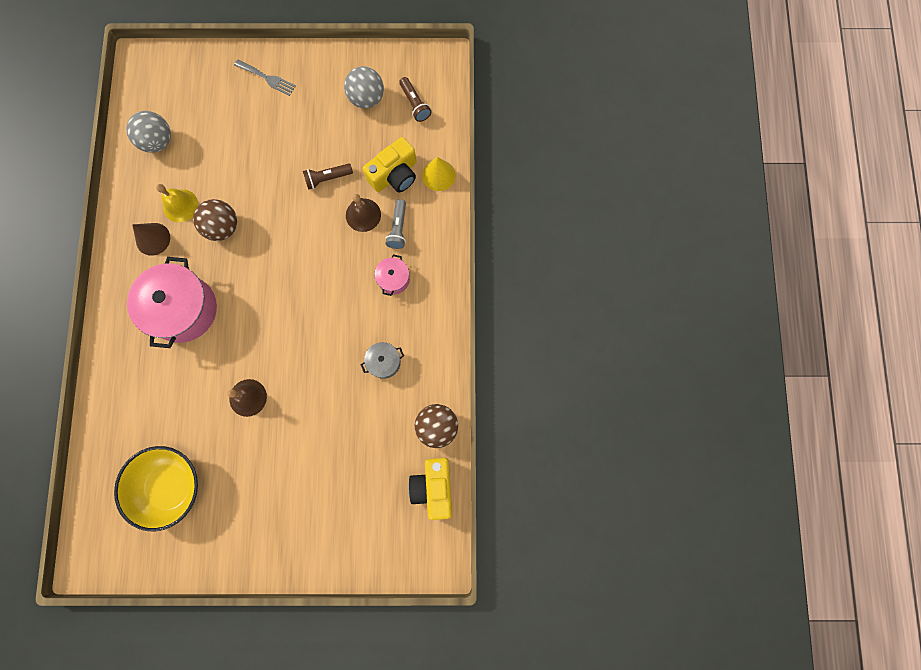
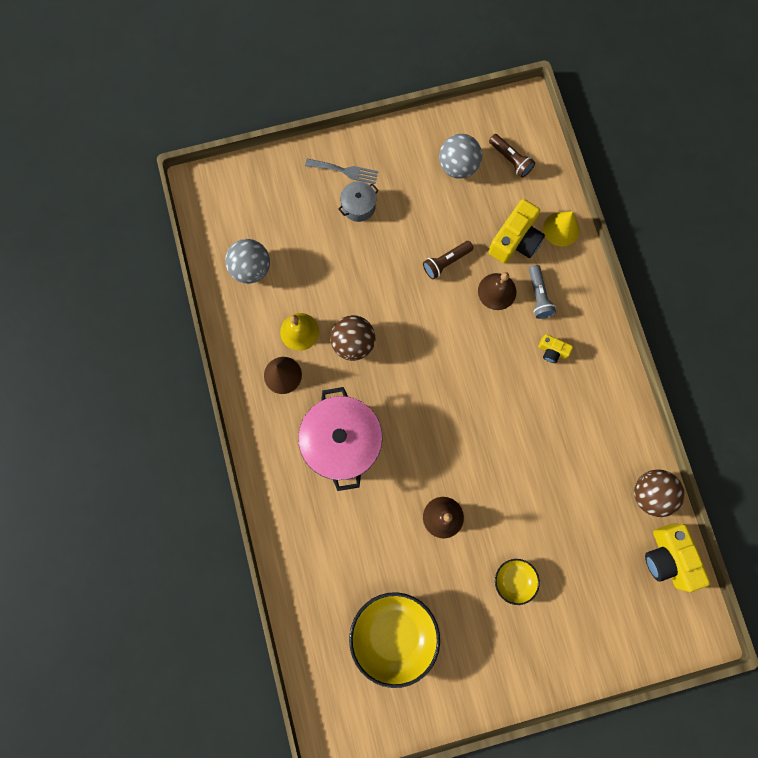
camera: 15 degrees left, 0 degrees up
grey pot [361,342,404,379] -> grey pot moved to [338,181,379,222]
pink pot [375,254,410,296] -> yellow camera [538,334,573,363]
none -> yellow bowl [495,559,540,605]

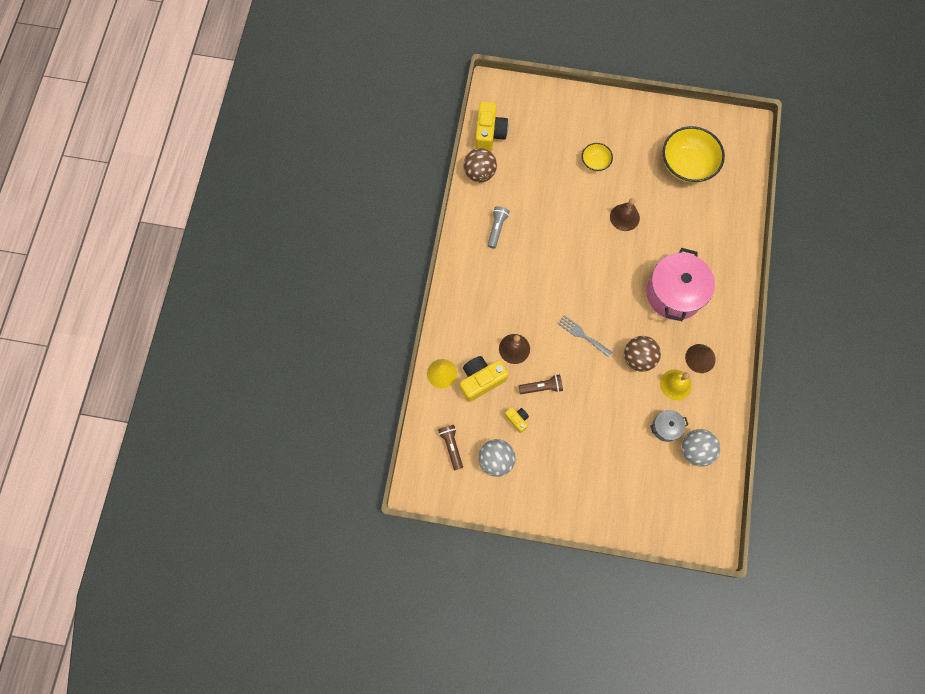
camera: 155 degrees left, 5 degrees down
grey fork [305,159,378,184] -> grey fork moved to [558,315,612,357]
grey pot [338,181,379,222] -> grey pot moved to [650,410,688,442]
grey flashlight [529,265,556,319] -> grey flashlight moved to [488,206,510,249]
yellow camera [538,334,573,363] -> yellow camera moved to [505,407,529,433]

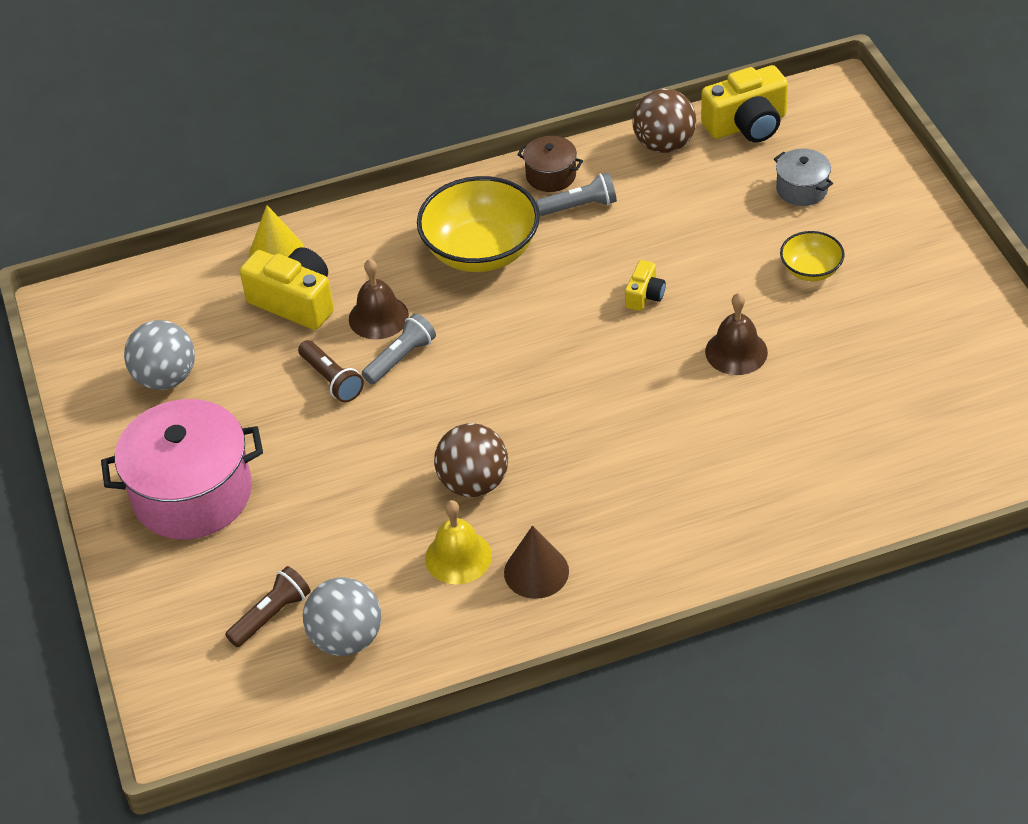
camera: 65 degrees right, 25 degrees down
brown flashlight [438,425,463,470] -> brown flashlight moved to [225,566,311,647]
yellow camera [505,407,529,433] -> yellow camera moved to [625,260,666,311]
grey fork [558,315,612,357] -> none
pink pot [646,248,715,321] -> pink pot moved to [101,399,263,539]
grey pot [650,410,688,442] -> grey pot moved to [774,149,833,206]
yellow bowl [663,126,725,183] -> yellow bowl moved to [417,176,540,272]
none -> grey flashlight [362,313,436,384]
none -> brown pot [517,136,583,192]

